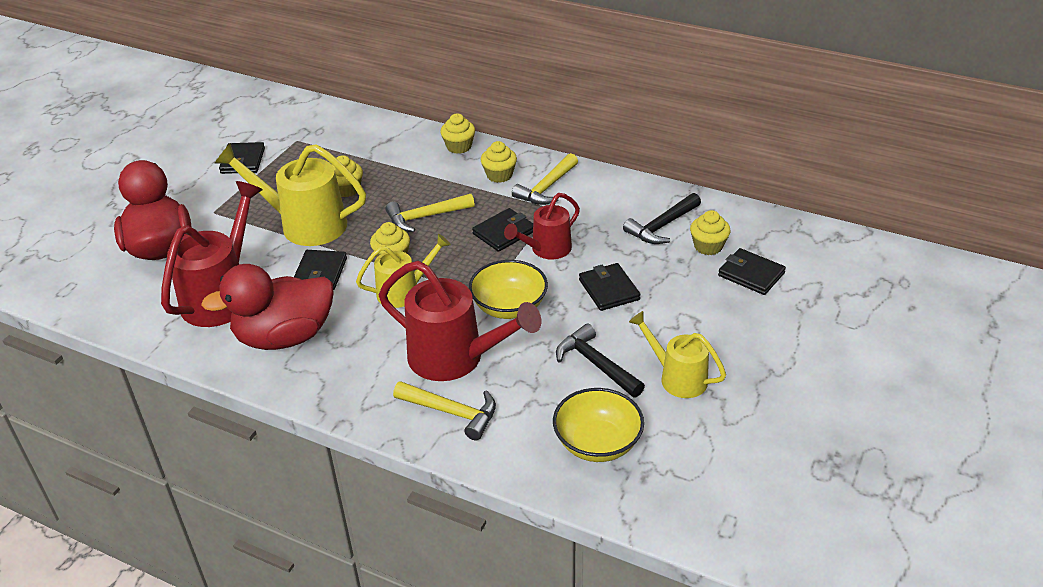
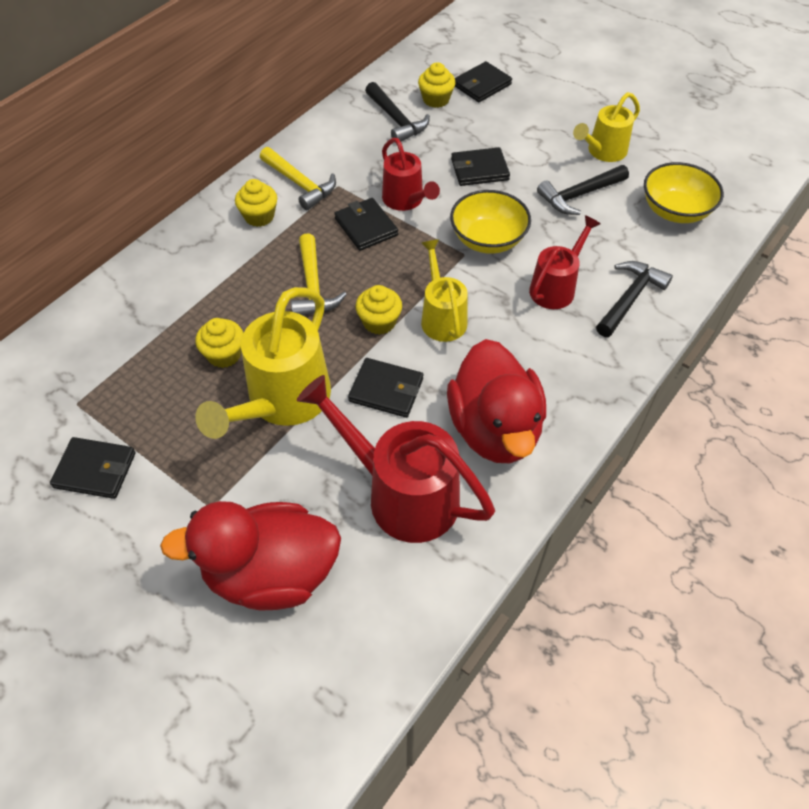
camera: 80 degrees left, 15 degrees up
red watering can [379,261,541,381] -> red watering can [529,215,601,309], size x0.60
yellow hammer [393,381,496,441] -> black hammer [596,261,673,337]
yellow cupcake [440,113,475,154] -> none

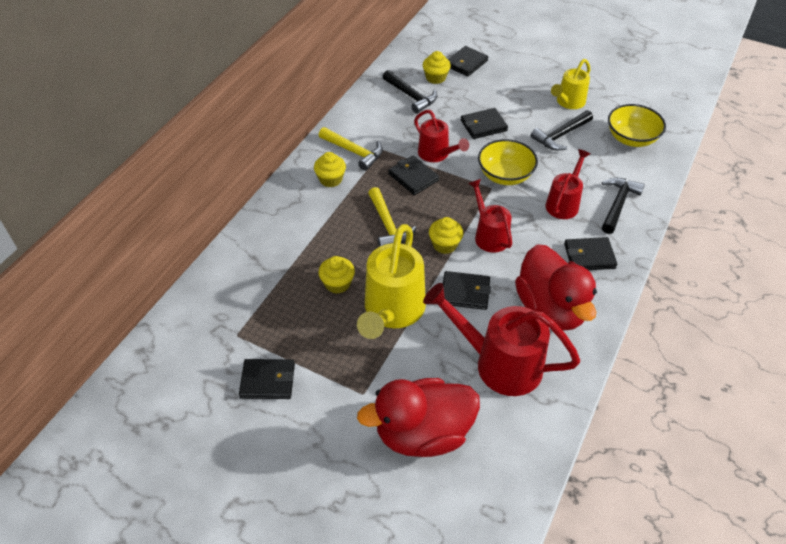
camera: 10 degrees left, 5 degrees down
yellow watering can [421,239,468,342] -> red watering can [468,179,512,253]
none -> black wallet [564,237,617,270]

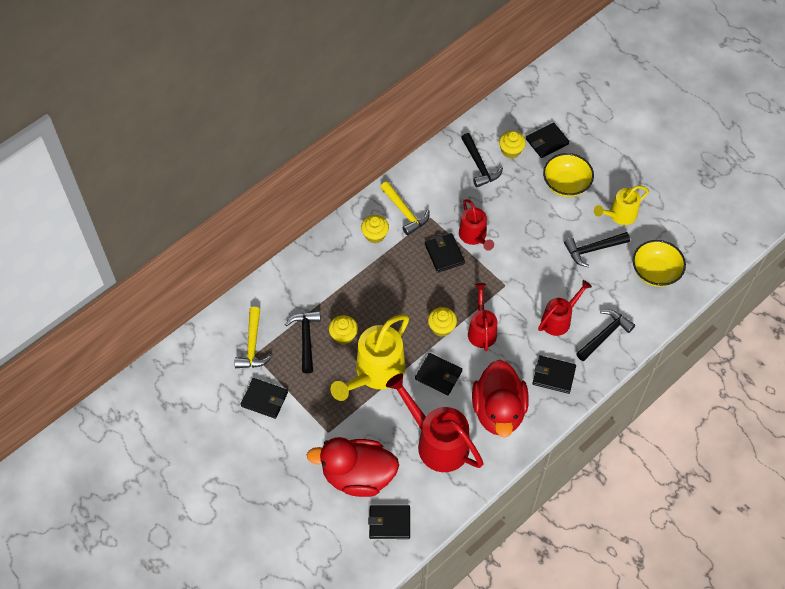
camera: 20 degrees right, 10 degrees up
yellow hammer [368,187,416,247] -> yellow hammer moved to [235,307,272,368]
black wallet [461,108,508,139] -> black wallet moved to [368,505,410,539]
yellow bowl [478,139,538,185] -> yellow bowl moved to [543,153,594,197]
none -> black hammer [285,311,321,374]

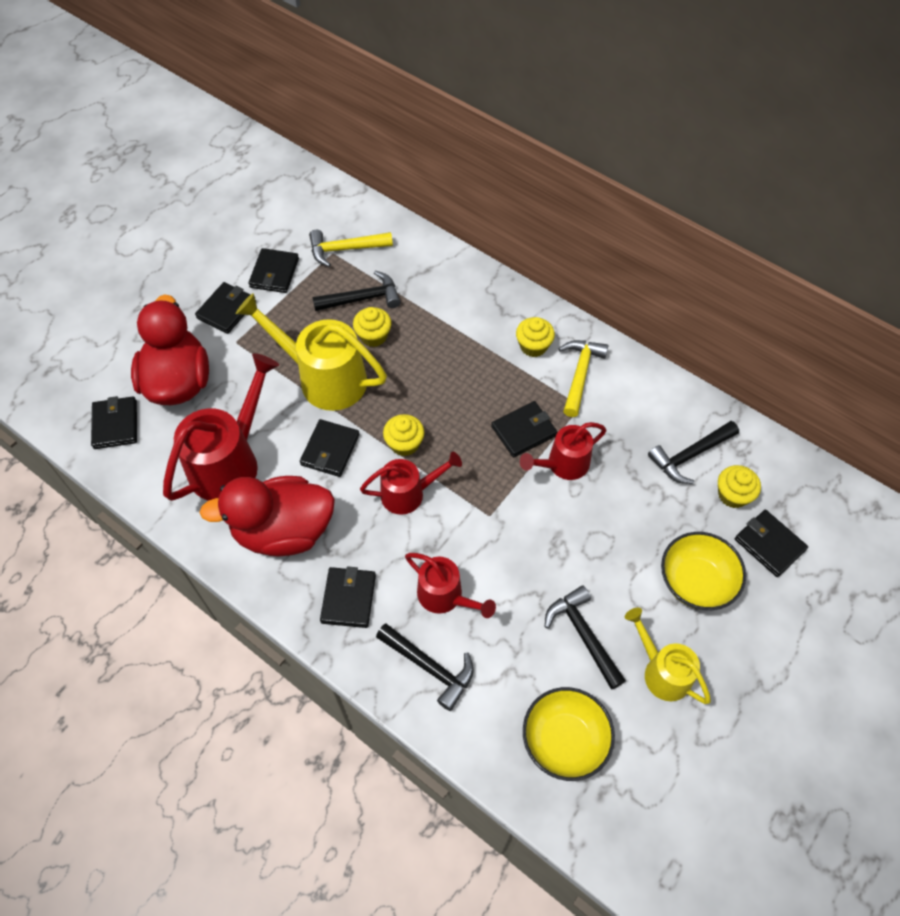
camera: 80 degrees right, 0 degrees up
yellow hammer [380,181,429,236] -> yellow hammer turned 150 degrees clockwise [558,340,608,417]
none -> black wallet [195,282,256,334]

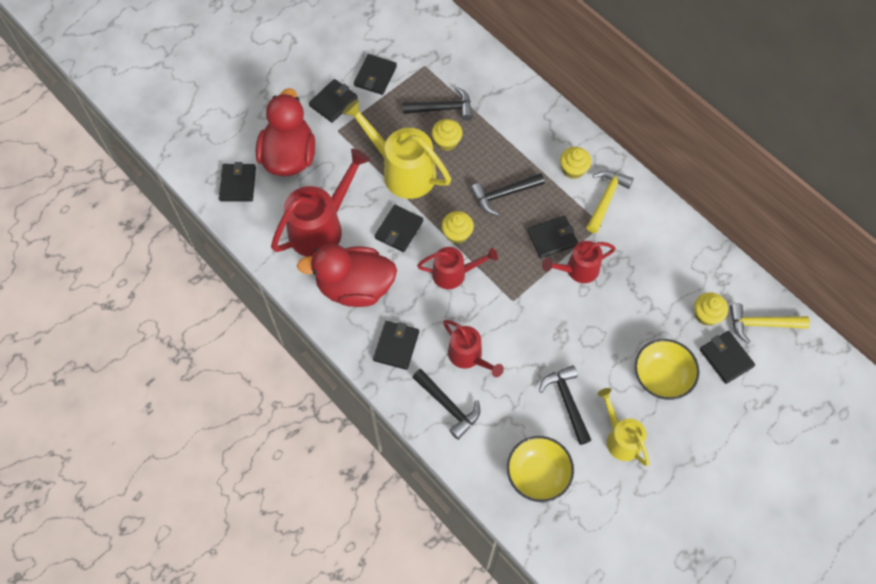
camera: 10 degrees right, 5 degrees up
yellow hammer [309,230,393,267] -> yellow hammer moved to [730,303,810,344]
black hammer [648,421,739,484] -> black hammer moved to [471,173,545,216]

